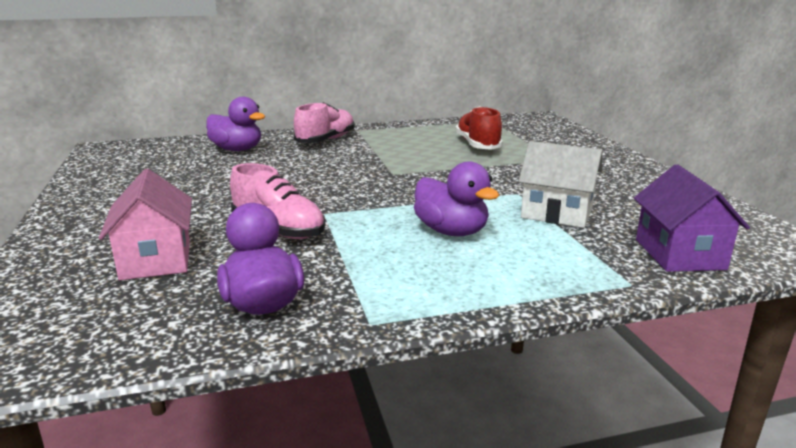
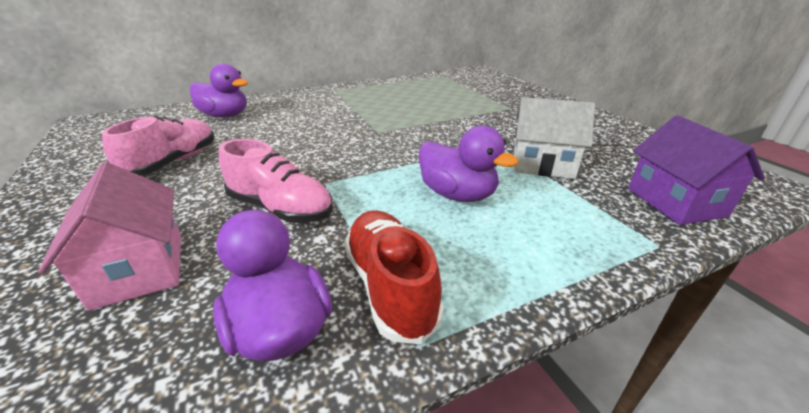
camera: 10 degrees left, 10 degrees up
pink shoe [294,102,355,143] -> pink shoe moved to [102,115,214,176]
red shoe [455,106,503,150] -> red shoe moved to [344,210,444,344]

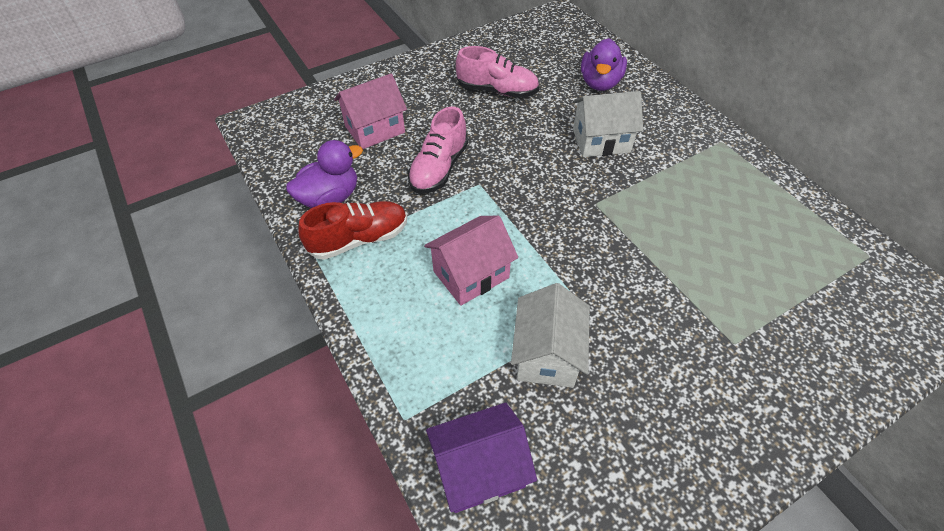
camera: 85 degrees right, 20 degrees up
purple duck [419,126,518,202] -> pink house [424,215,518,306]
none -> white house [573,91,643,157]

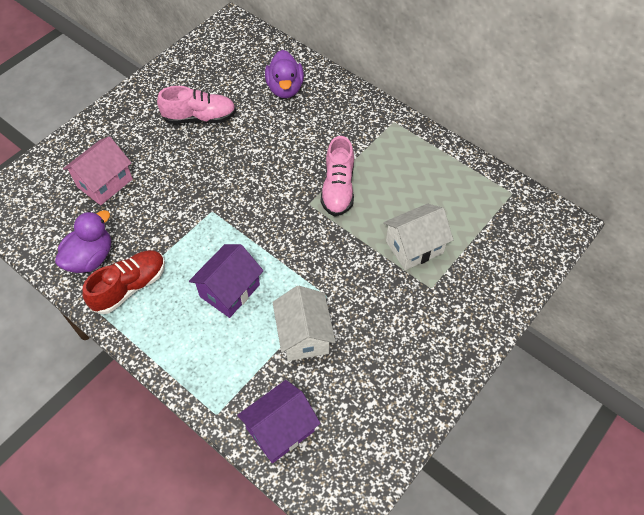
camera: 20 degrees left, 5 degrees up
pink shoe [408,107,468,194] -> pink shoe moved to [321,136,354,216]
pink house [424,215,518,306] -> purple house [189,244,264,318]
white house [573,91,643,157] -> white house moved to [383,203,453,270]

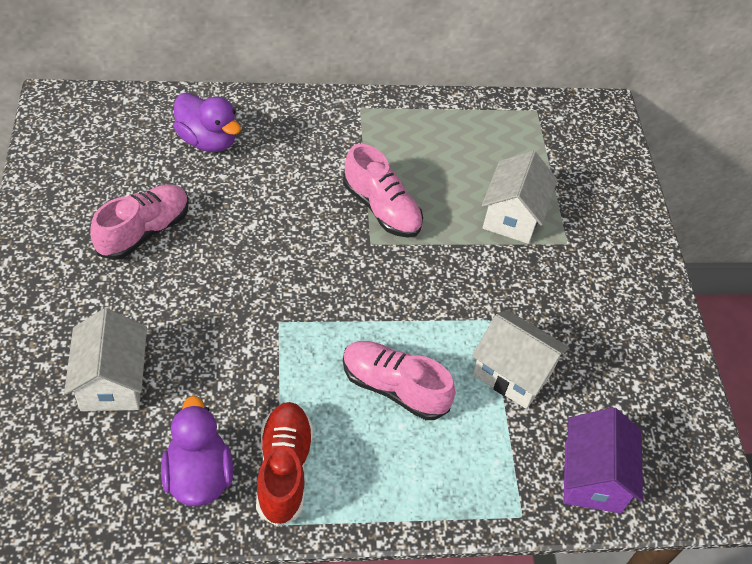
camera: 50 degrees left, 5 degrees down
pink house [63,136,133,205] -> white house [64,308,147,411]
purple house [189,244,264,318] -> pink shoe [343,341,456,420]

